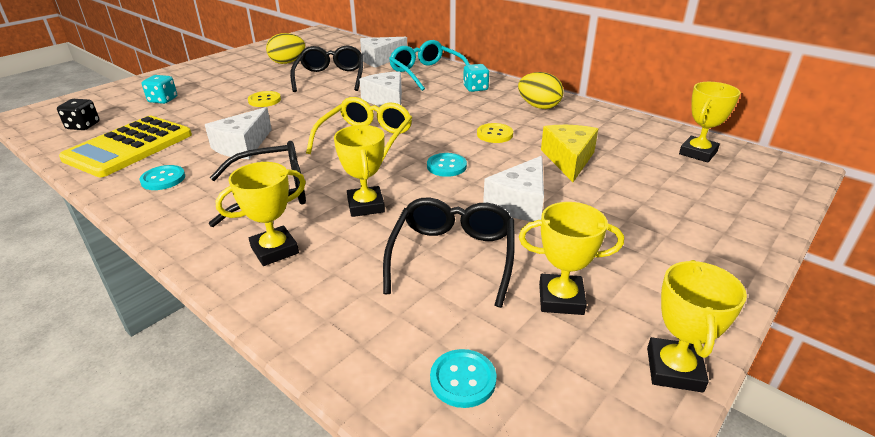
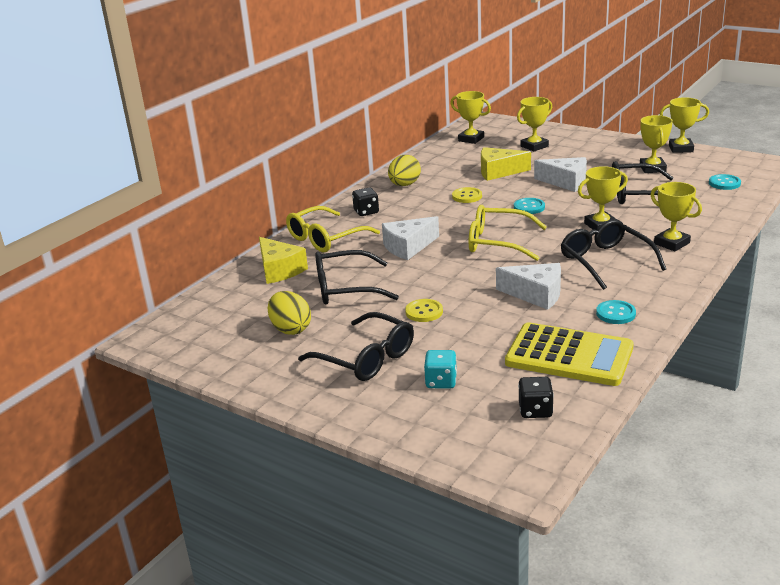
camera: 95 degrees left, 5 degrees down
white cheese [360,37,407,68] -> yellow cheese [259,237,308,284]
turquoise glasses [389,40,470,91] -> yellow glasses [286,206,380,252]
turquoise dice [463,64,489,92] -> black dice [352,188,379,216]
none -> black glasses [298,312,414,381]
none -> yellow trophy [517,97,552,151]

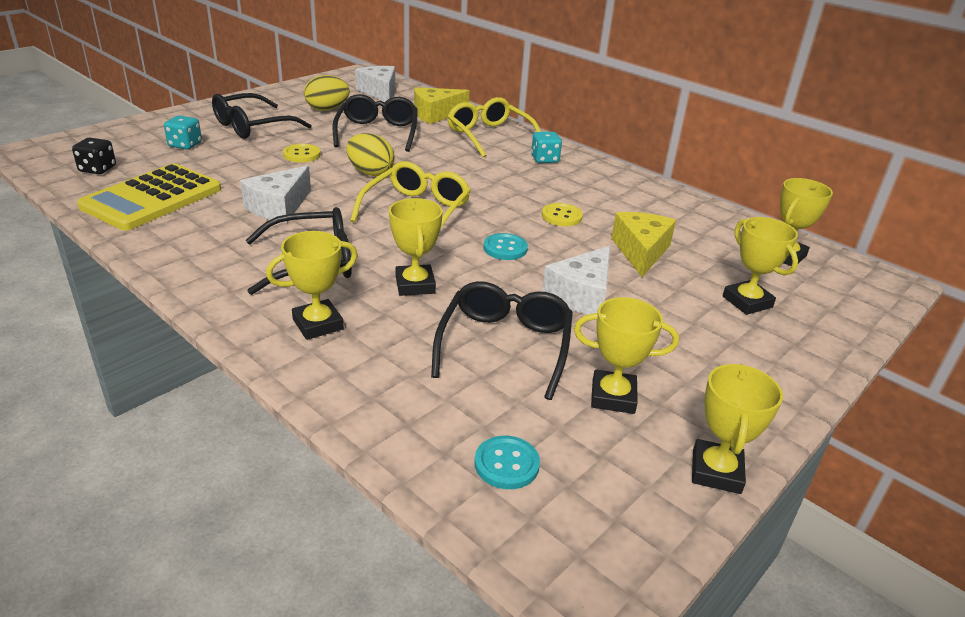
camera: 95 degrees right, 5 degrees up
black dice [352,188,379,216] -> turquoise dice [531,132,562,163]
white cheese [382,216,439,260] -> white cheese moved to [355,66,395,102]
yellow egg [388,155,421,186] -> yellow egg moved to [346,133,395,176]
turquoise button [596,300,636,324] -> none

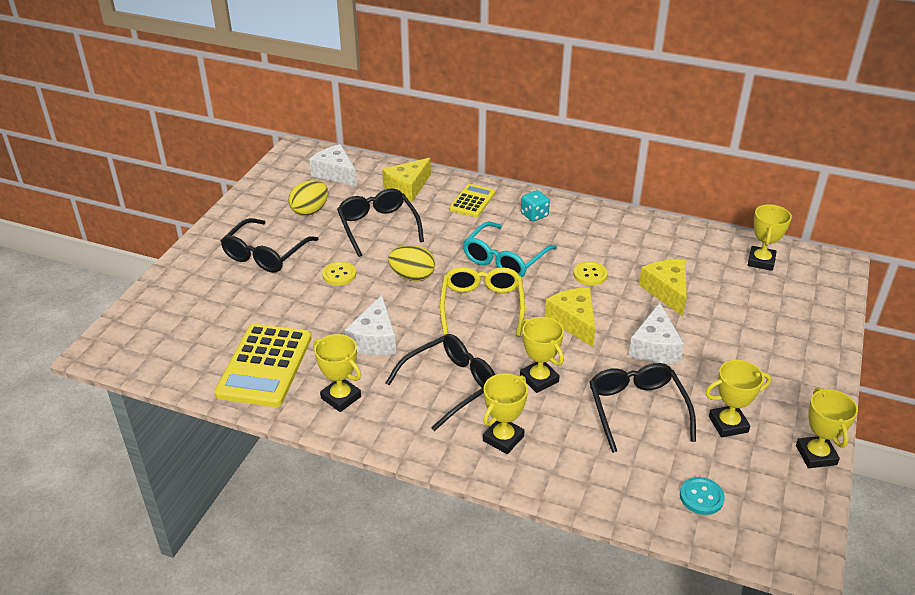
camera: 20 degrees left, 5 degrees up
black dice [72,138,116,174] -> none
turquoise dice [164,115,202,149] -> none
yellow glasses [447,97,541,157] -> yellow calculator [449,184,495,217]
turquoise button [483,233,528,260] -> yellow cheese [545,288,595,347]
yellow trophy [723,217,798,315] -> yellow trophy moved to [313,334,361,412]
none -> turquoise glasses [463,221,557,277]

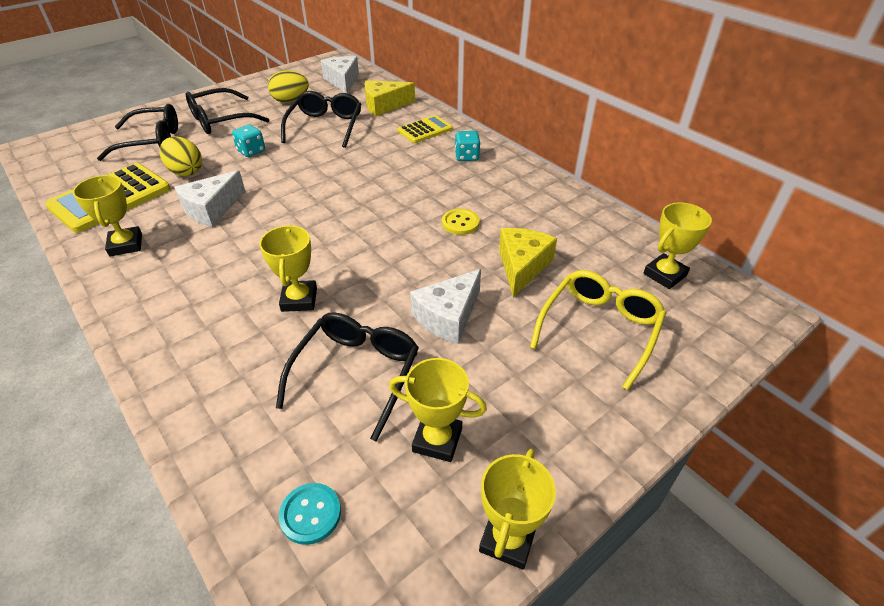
camera: 30 degrees right, 5 degrees up
yellow button [322,262,356,286] -> turquoise dice [232,124,265,157]
black glasses [386,334,495,431] -> black glasses moved to [97,104,178,161]
yellow egg [388,245,435,281] -> yellow egg moved to [159,136,202,176]
yellow glasses [440,267,525,337] -> yellow glasses moved to [530,270,666,390]
turquoise glasses [463,221,557,277] -> none
yellow trophy [483,373,528,454] -> none
yellow cheese [545,288,595,347] -> none

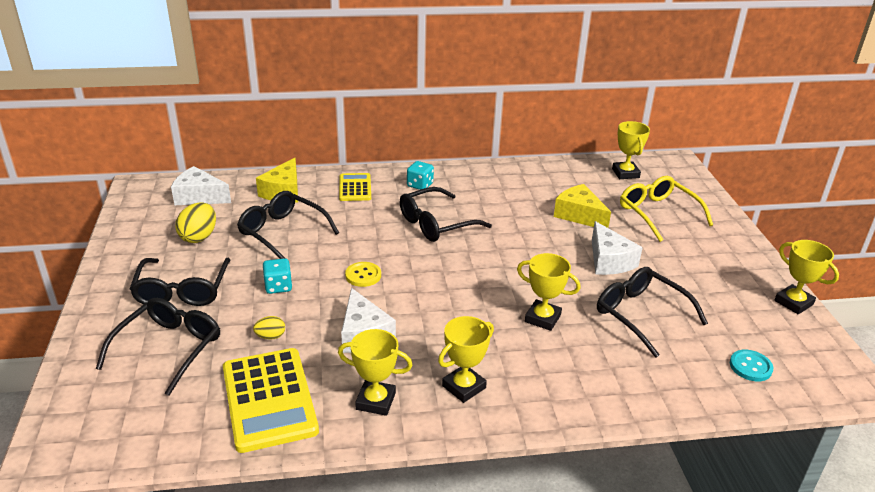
camera: 60 degrees left, 10 degrees down
yellow egg [159,136,202,176] -> yellow egg [253,316,285,340], size x0.56
yellow trophy [389,358,487,462] -> yellow trophy moved to [438,316,494,403]
yellow button [442,209,479,235] -> yellow button moved to [345,262,381,287]
none -> black glasses [400,187,492,242]

